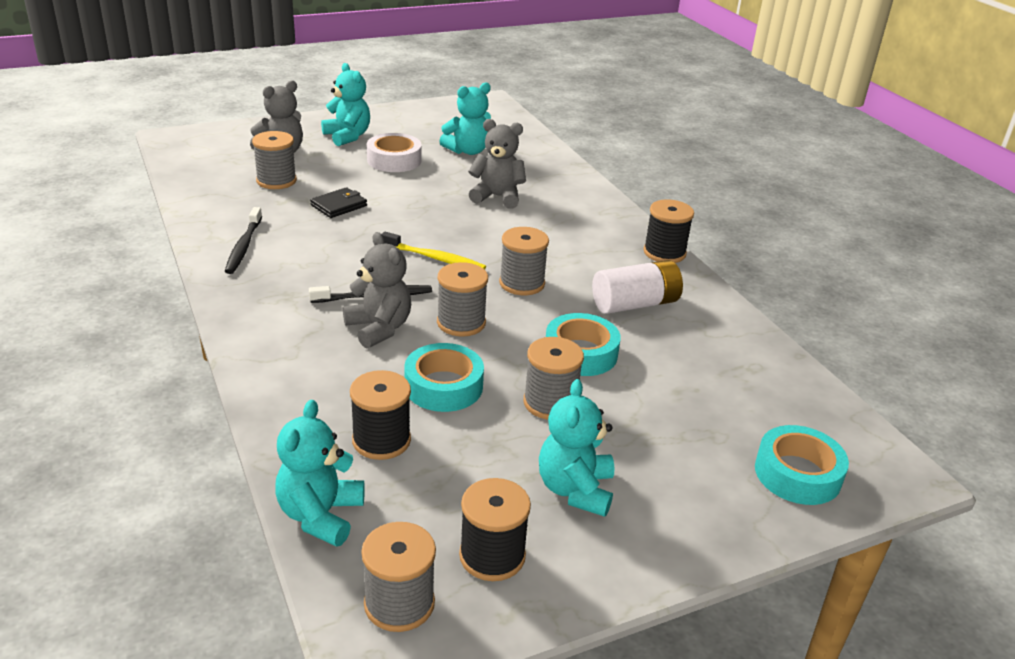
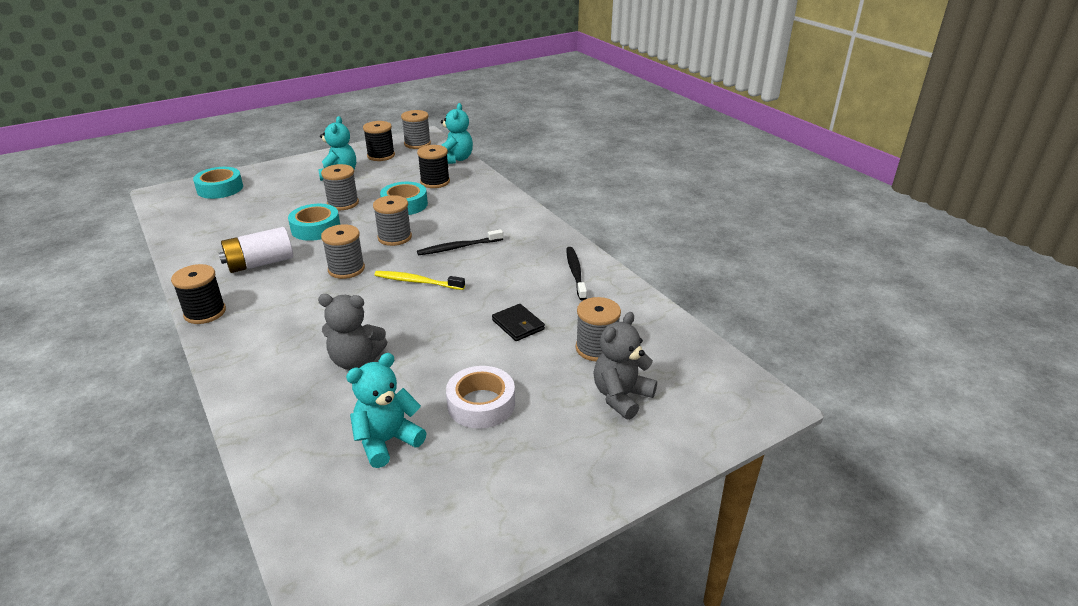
camera: 175 degrees right, 0 degrees up
black wallet [310,187,367,218] -> black wallet turned 75 degrees counterclockwise [492,304,545,341]
turquoise teddy bear [321,63,370,146] -> none
grey teddy bear [343,232,411,348] -> none

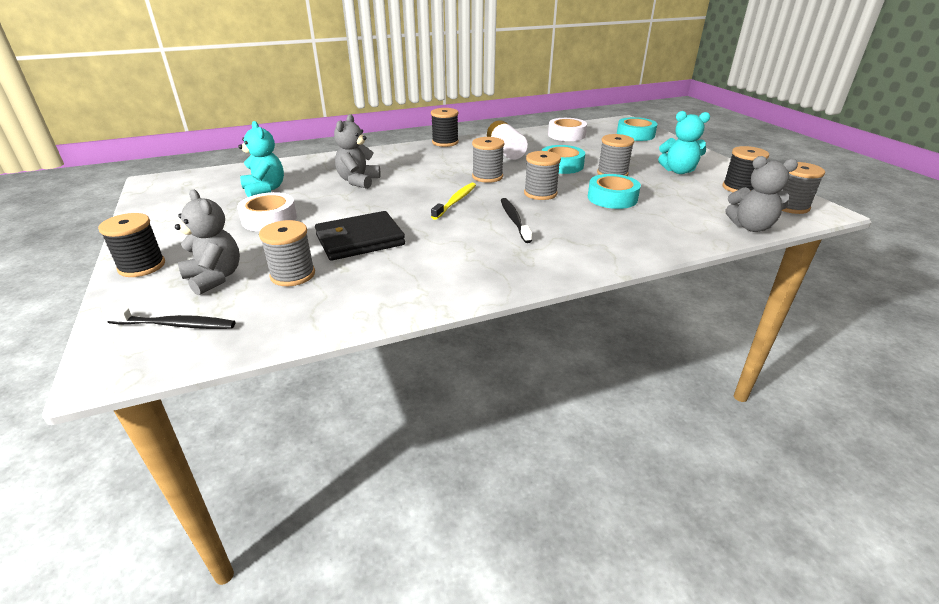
camera: 100 degrees right, 0 degrees up
black spool [417,145,450,188] -> black spool moved to [98,213,165,277]
turquoise teddy bear [441,103,473,164] -> grey teddy bear [726,156,798,232]
black wallet [492,304,545,341] -> black wallet [315,211,405,261], size x1.77
black toothbrush [566,247,587,300] -> black toothbrush moved to [103,307,235,329]
none -> white tape [548,118,587,141]

